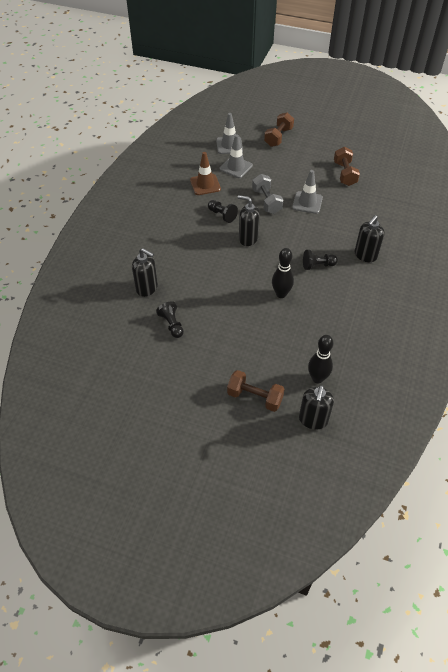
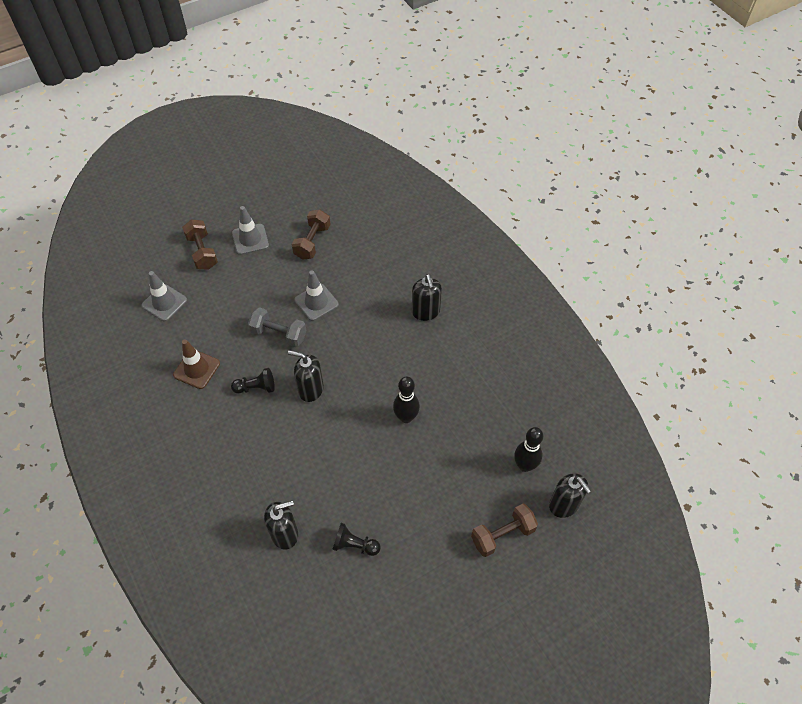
camera: 50 degrees left, 5 degrees up
grey traffic cone [220,134,253,178] -> grey traffic cone moved to [232,206,269,255]
black soap dispenser [237,195,260,246] -> black soap dispenser turned 45 degrees clockwise [288,350,324,402]
black pawn [303,250,338,270] -> none
brown dumbbell [334,147,360,186] -> brown dumbbell turned 75 degrees clockwise [292,209,331,260]

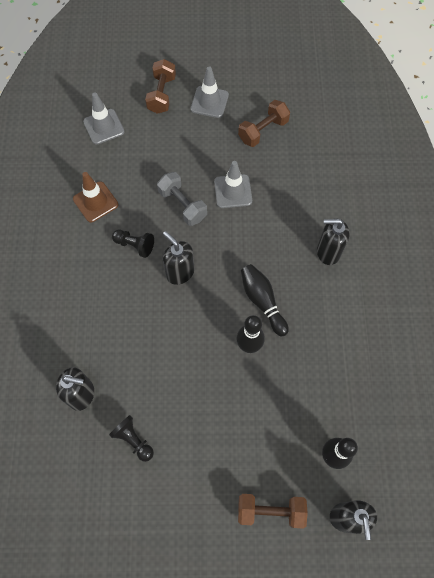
camera: 30 degrees right, 10 degrees up
black soap dispenser [412,274,442,321] -> black soap dispenser turned 75 degrees clockwise [317,218,350,265]
none -> black bowling pin [241,264,289,336]

